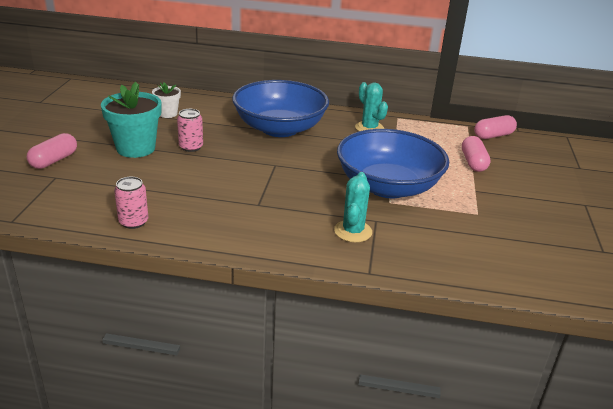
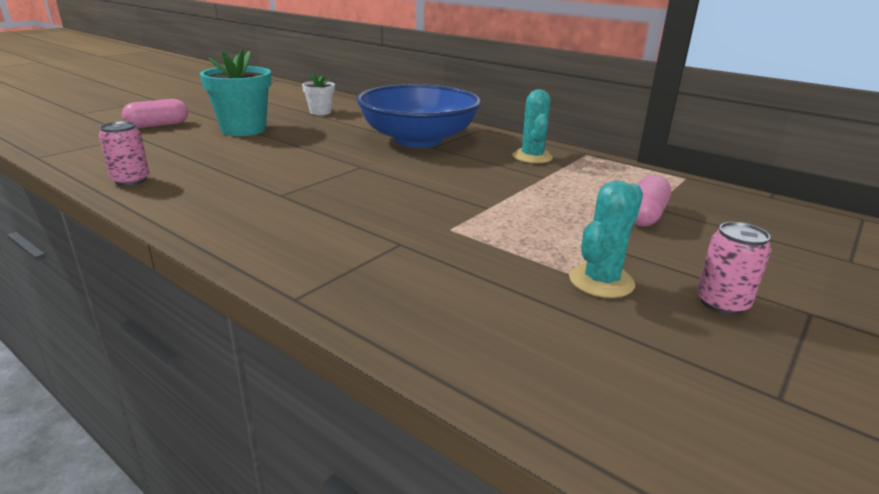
camera: 30 degrees right, 5 degrees down
pink can [177,109,203,152] -> pink can moved to [697,222,771,315]
turquoise cactus [334,172,372,242] -> turquoise cactus moved to [569,180,643,298]
blue bowl [337,129,449,198] -> none
pink capsule [474,115,517,139] -> none

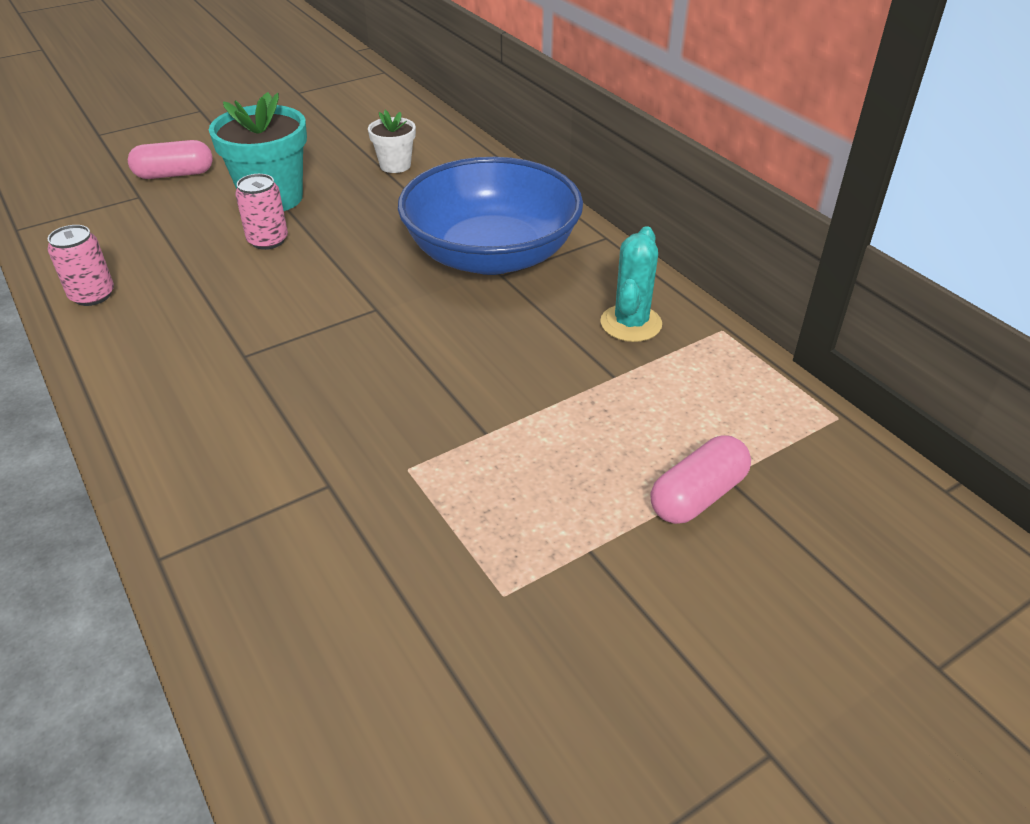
camera: 20 degrees right, 15 degrees up
turquoise cactus [569,180,643,298] -> none
pink can [697,222,771,315] -> pink can moved to [235,174,288,250]

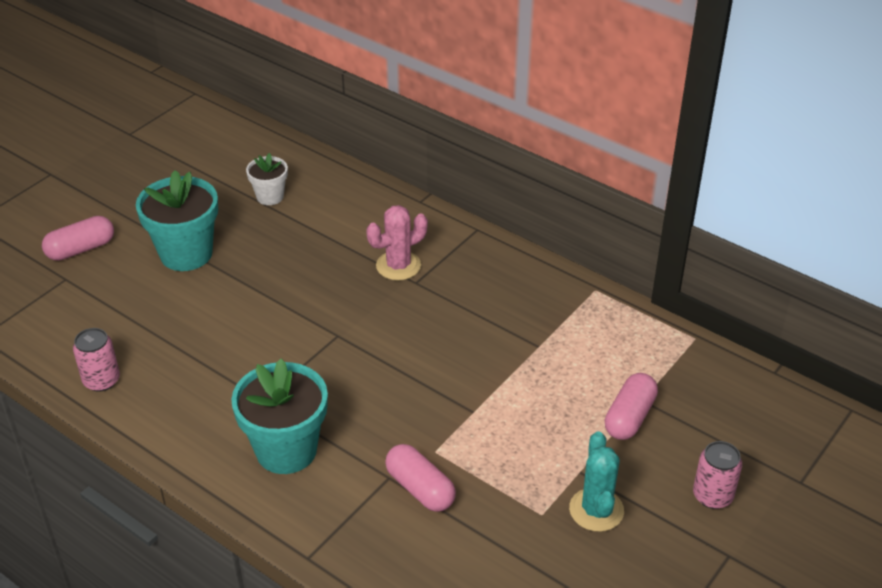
camera: 20 degrees left, 0 degrees up
pink can [235,174,288,250] -> pink can moved to [693,441,742,509]
blue bowl [398,157,583,275] -> pink cactus [366,205,428,281]
turquoise cactus [600,226,662,342] -> turquoise cactus moved to [569,431,624,532]
none -> turquoise flower pot [231,359,328,474]
none -> pink capsule [385,444,456,512]

